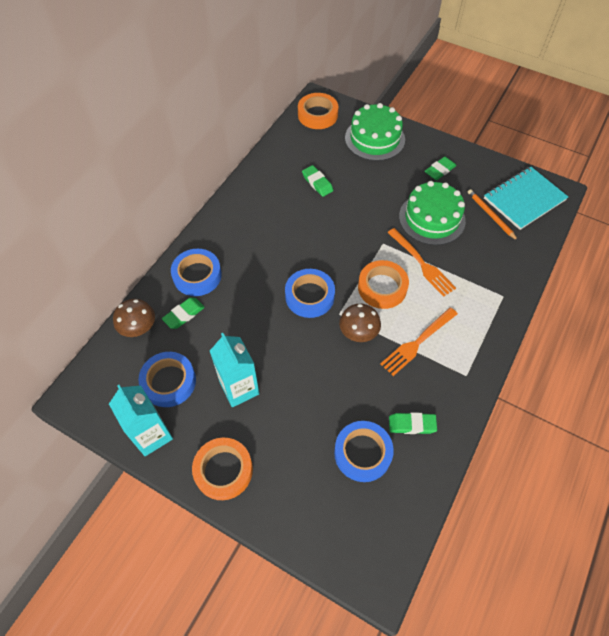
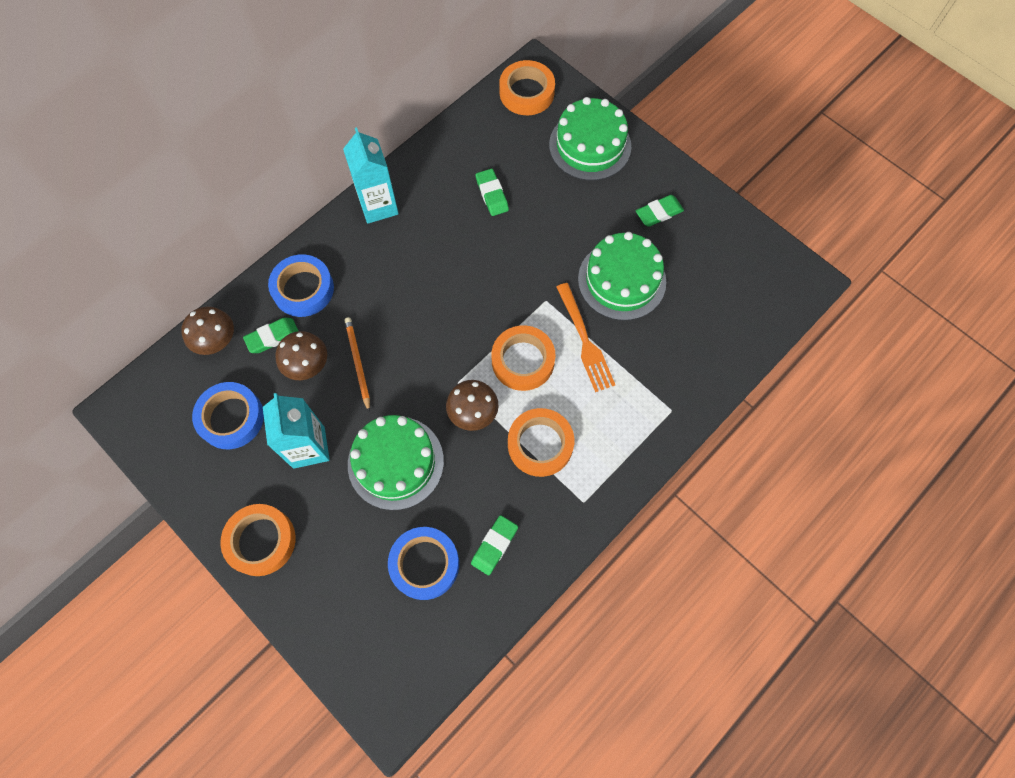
camera: 15 degrees right, 10 degrees up
turquoise carton [109,385,173,456] -> turquoise carton moved to [343,127,399,224]
blue tape [285,269,335,318] -> none
orange fork [380,307,458,376] -> orange tape [508,408,574,477]
green eraser [389,412,437,434] -> green eraser turned 75 degrees counterclockwise [471,515,518,575]
orange pencil [468,189,518,241] -> orange pencil moved to [344,317,370,412]
turquoise notebook [484,167,568,230] -> none
none -> brown mushroom [275,331,327,380]
none -> green cake [348,415,444,510]

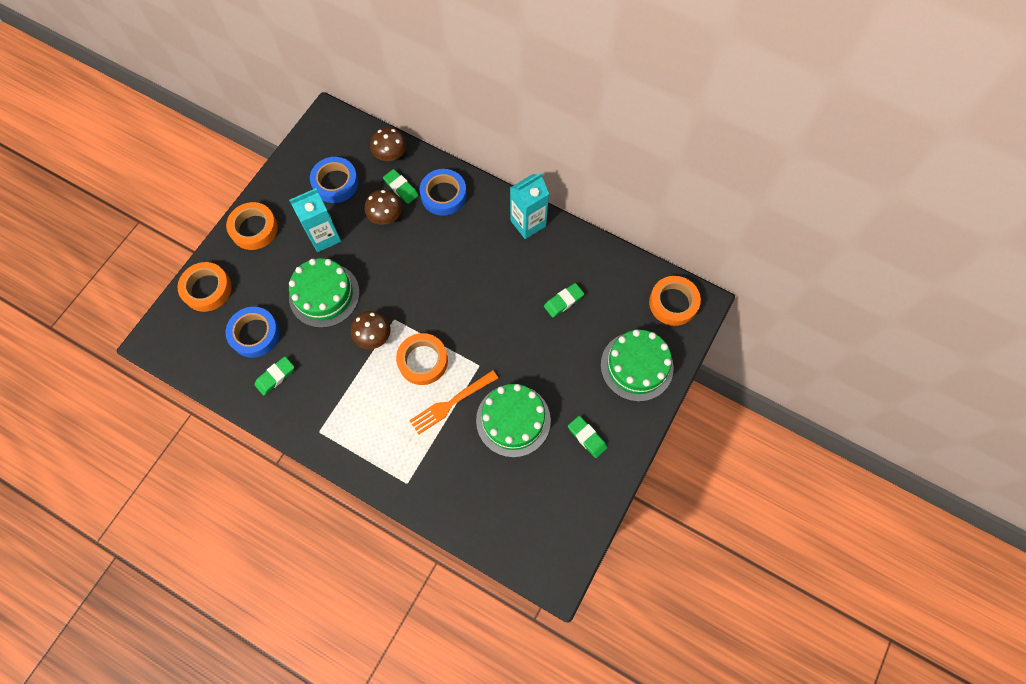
camera: 75 degrees right, 0 degrees up
orange pencil [344,317,370,412] -> none
green eraser [471,515,518,575] -> green eraser turned 60 degrees counterclockwise [254,356,294,396]
orange tape [508,408,574,477] -> orange tape moved to [178,262,232,312]

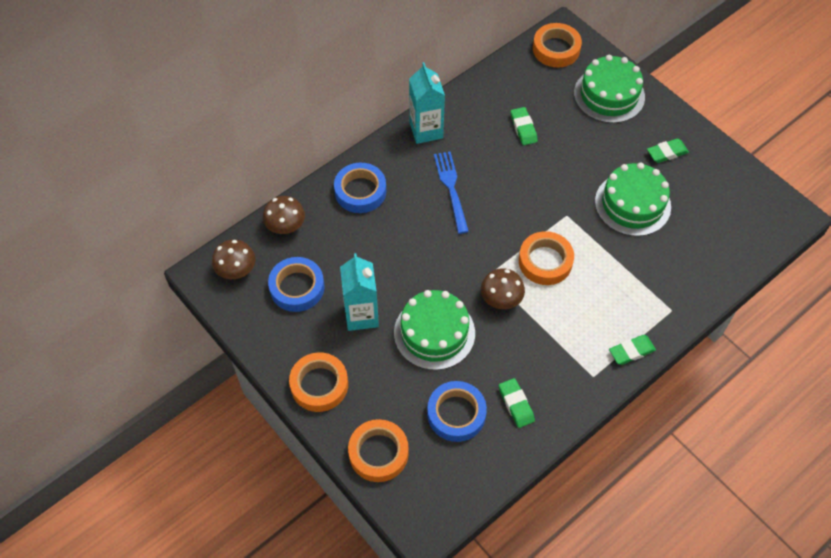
camera: 70 degrees left, 10 degrees down
brown mushroom [364,190,402,225] -> brown mushroom moved to [212,239,255,279]
green eraser [383,169,419,204] -> green eraser moved to [609,335,656,365]
orange fork [409,370,498,435] -> none
none -> blue fork [434,152,469,234]

